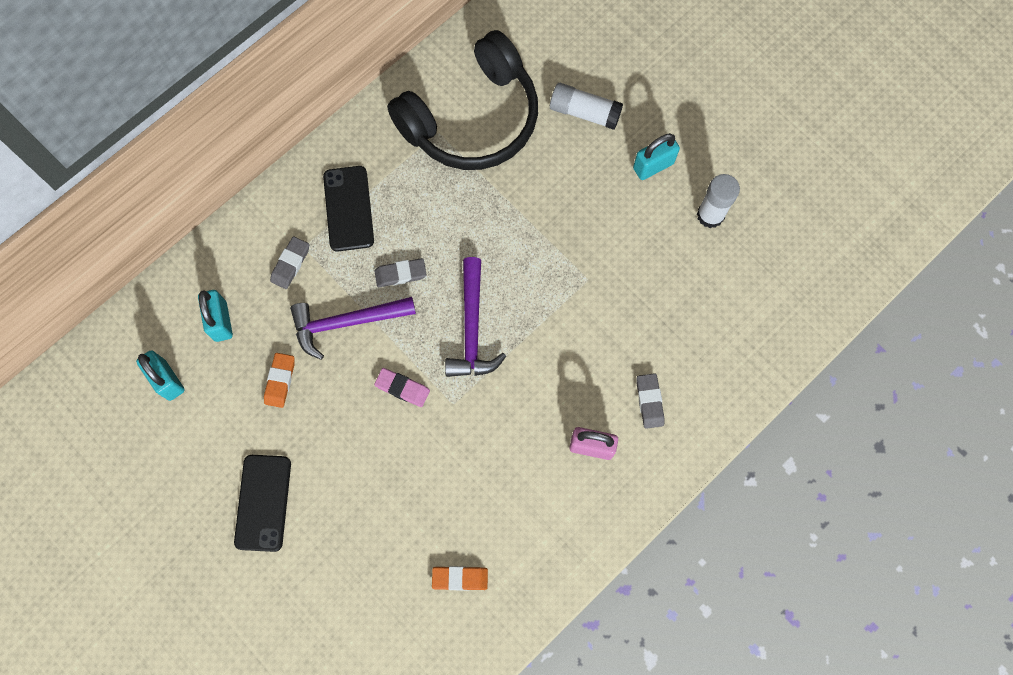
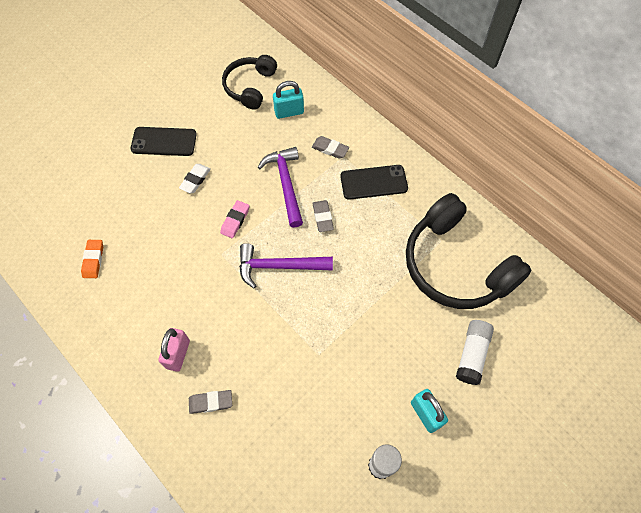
camera: 90 degrees right, 10 degrees down
turquoise padlock [136,350,185,401] -> black headphones [222,55,277,110]
orange eraser [264,353,295,408] -> none
none -> white eraser [179,164,211,193]

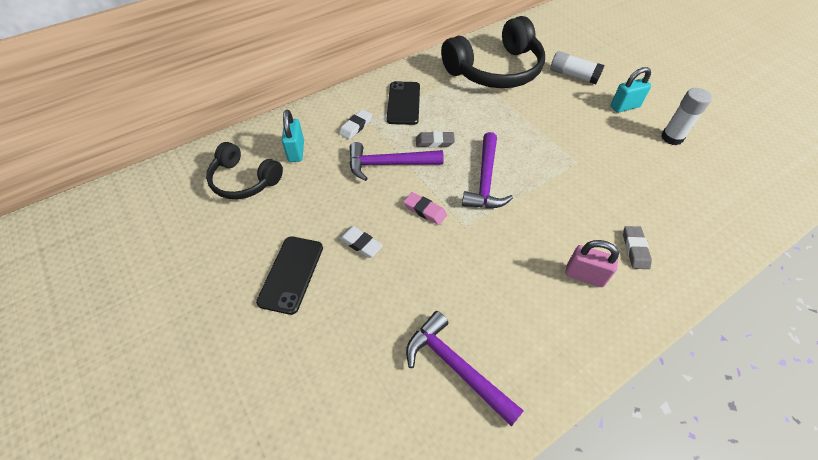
camera: 80 degrees left, 10 degrees down
orange eraser [81,240,103,278] -> purple hammer [406,311,524,426]
grey eraser [312,136,349,159] -> white eraser [339,109,372,139]

